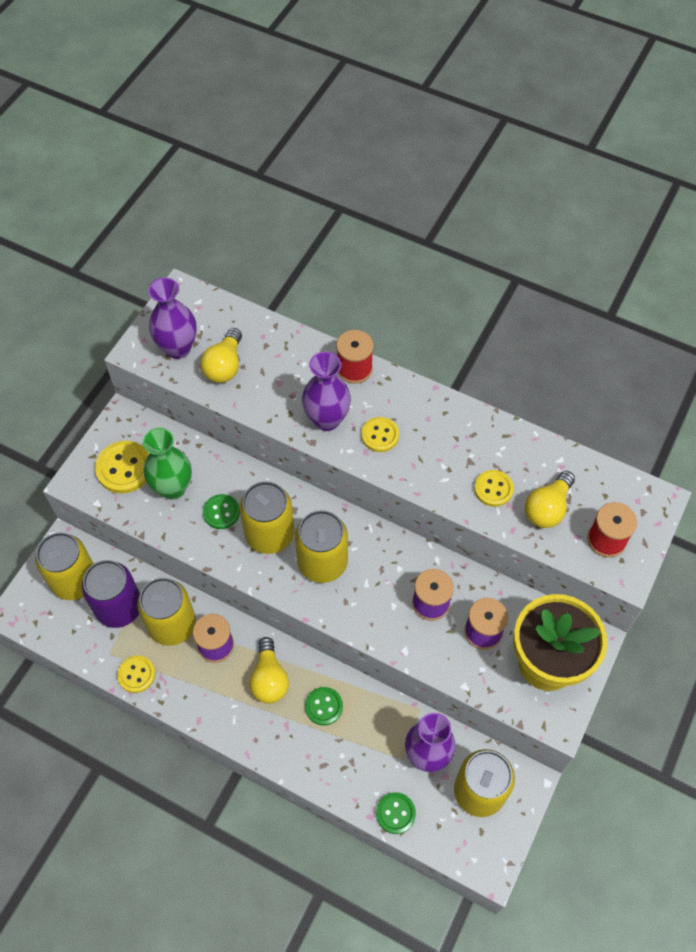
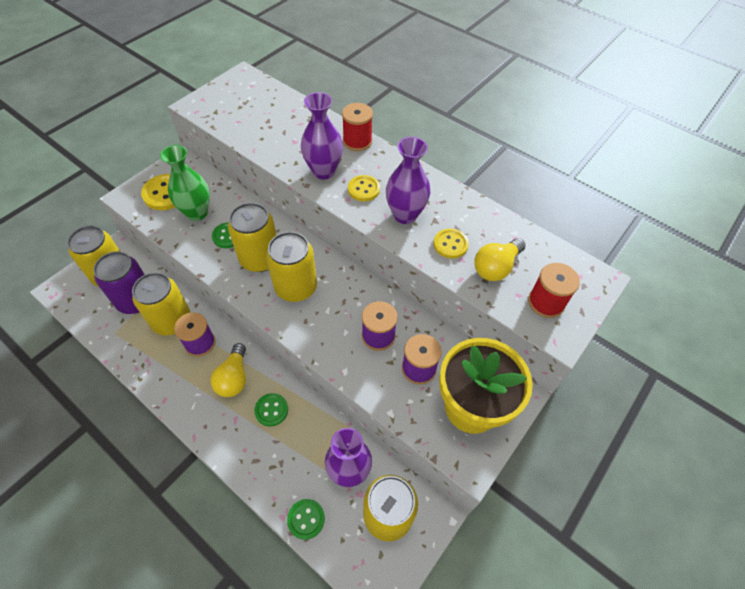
camera: 10 degrees right, 5 degrees down
yellow button [117,655,155,693] -> none
purple vase [148,277,197,359] -> purple vase moved to [386,137,430,224]
yellow light bulb [200,328,242,383] -> none

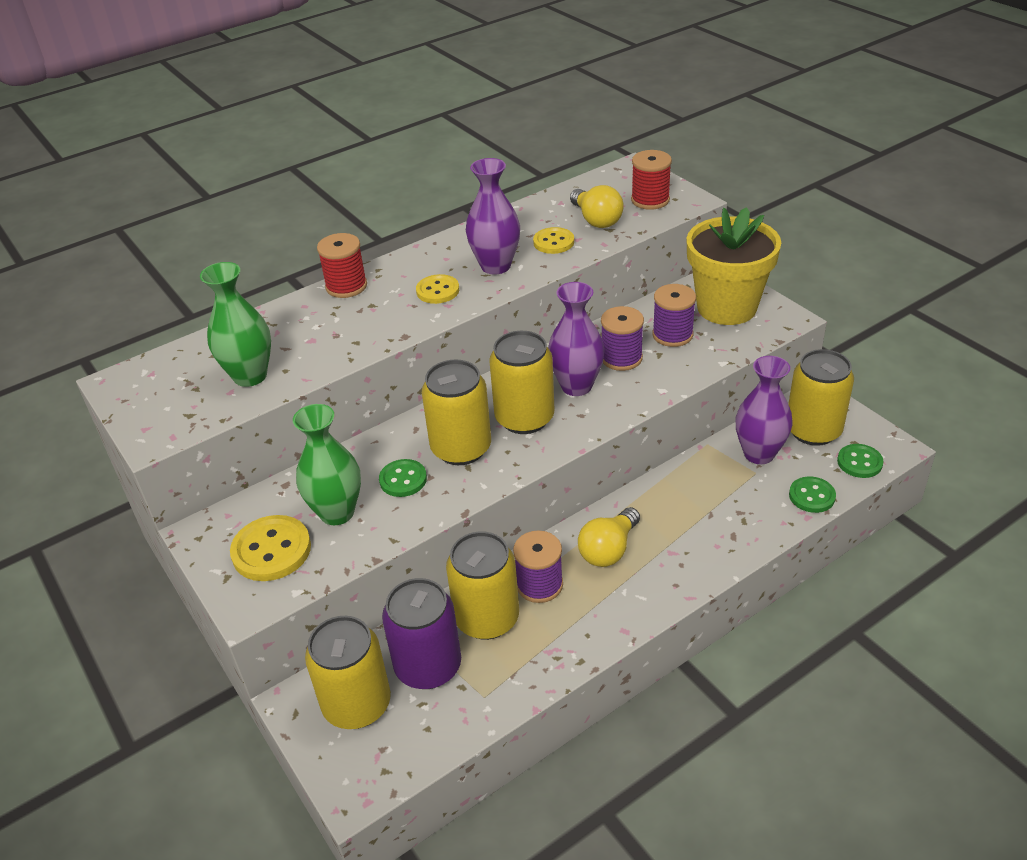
camera: 70 degrees left, 15 degrees down
yellow light bulb [211,343,246,397] -> yellow light bulb turned 105 degrees clockwise [578,507,640,567]
green button [254,393,288,427] -> green button moved to [837,444,883,478]
purple vase [301,92,343,179] -> purple vase moved to [548,282,605,396]
none -> green vase [200,262,271,387]

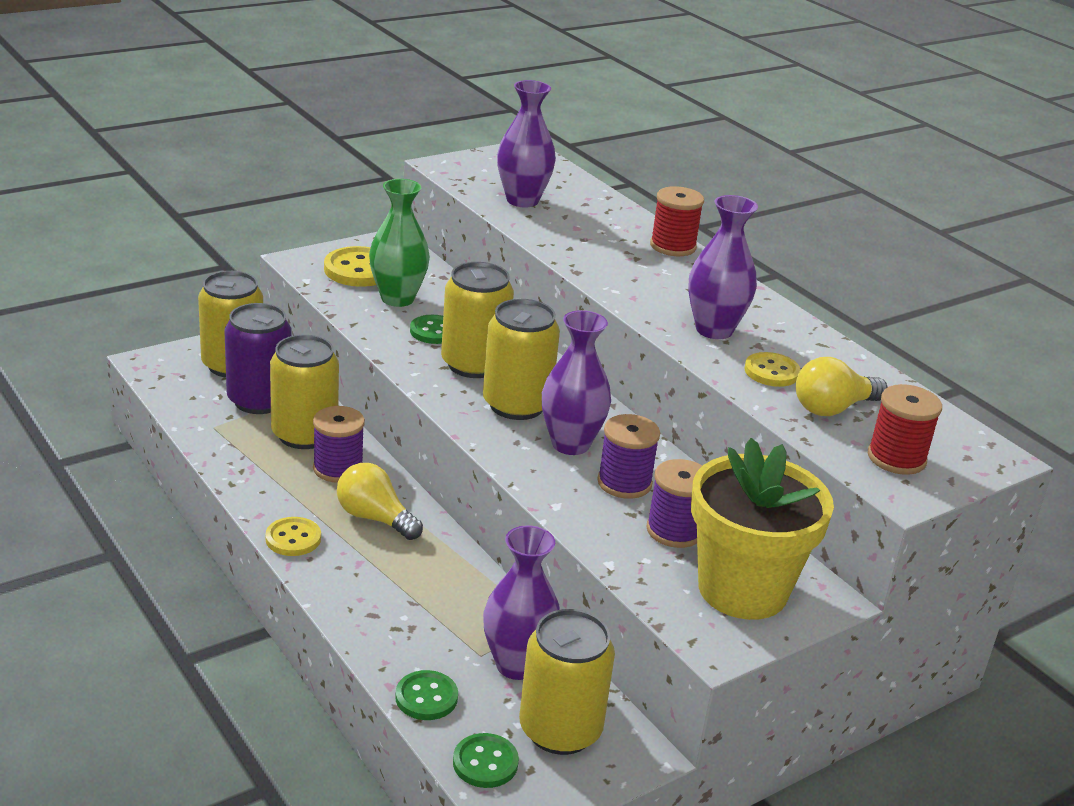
camera: 85 degrees right, 10 degrees down
green vase [200,262,271,387] -> purple vase [497,80,556,207]
yellow button [416,274,459,304] -> yellow button moved to [265,517,321,556]

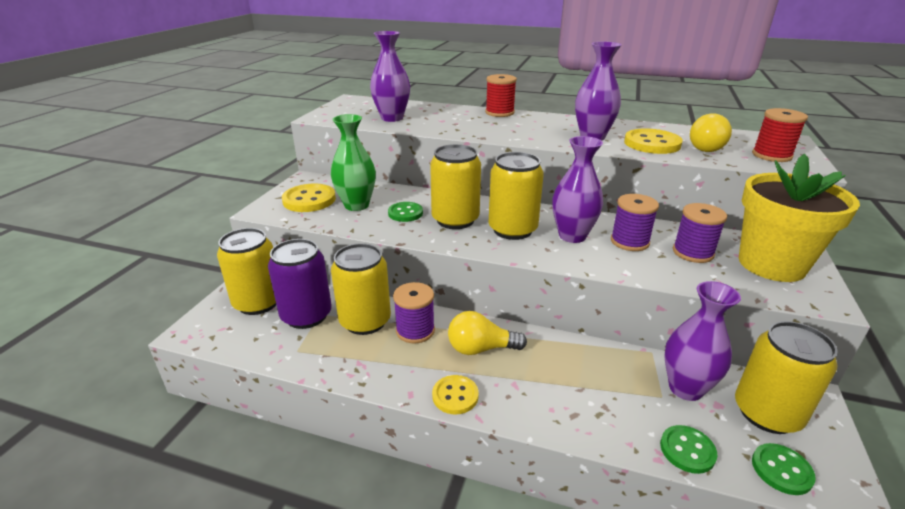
camera: 35 degrees left, 0 degrees up
yellow button [744,352,801,387] -> yellow button [624,129,683,154], size x1.56

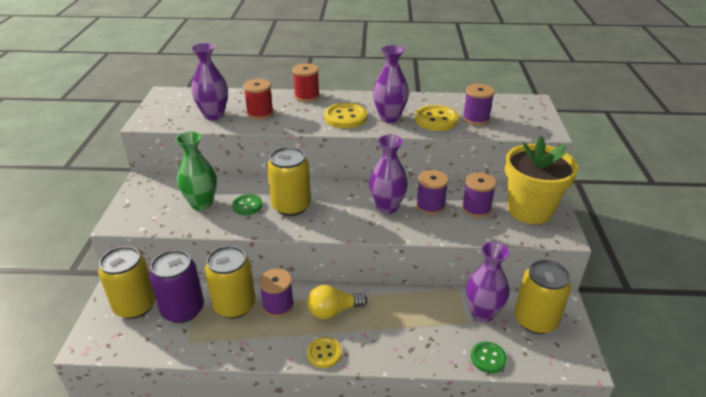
camera: 15 degrees left, 5 degrees up
yellow button [282,184,336,212] -> yellow button moved to [324,103,367,128]
yellow can [488,152,544,240] -> none
yellow light bulb [690,113,732,152] -> purple spool [463,84,495,125]
red spool [752,108,808,162] -> red spool moved to [243,79,274,120]
green button [752,443,816,495] -> none

